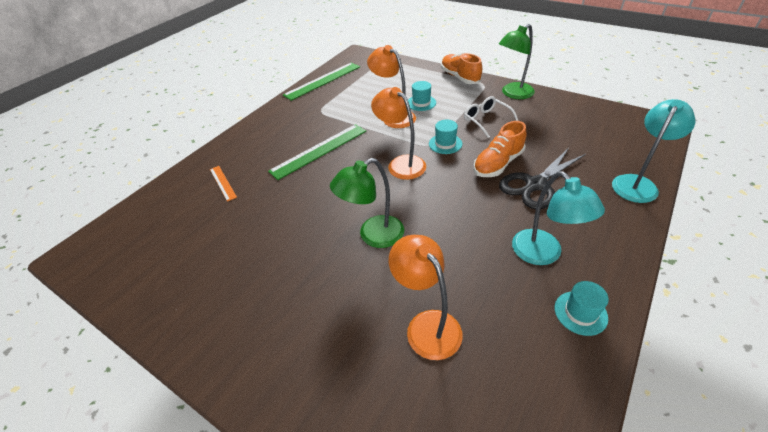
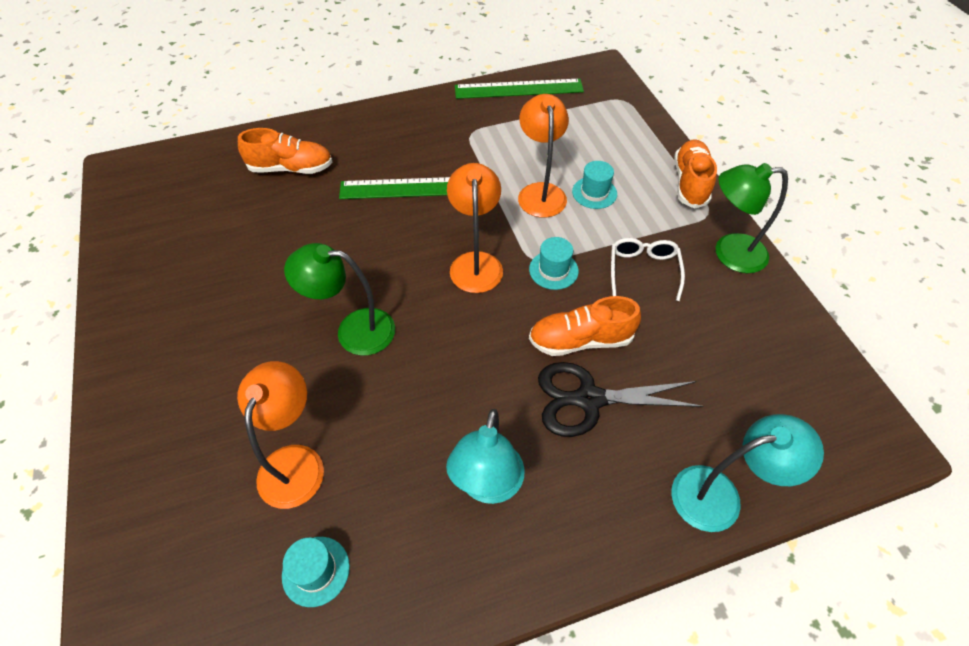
camera: 35 degrees right, 10 degrees up
orange ruler [210,166,237,202] -> orange shoe [238,128,333,174]
turquoise hat [555,281,609,336] -> turquoise hat moved to [282,537,350,607]

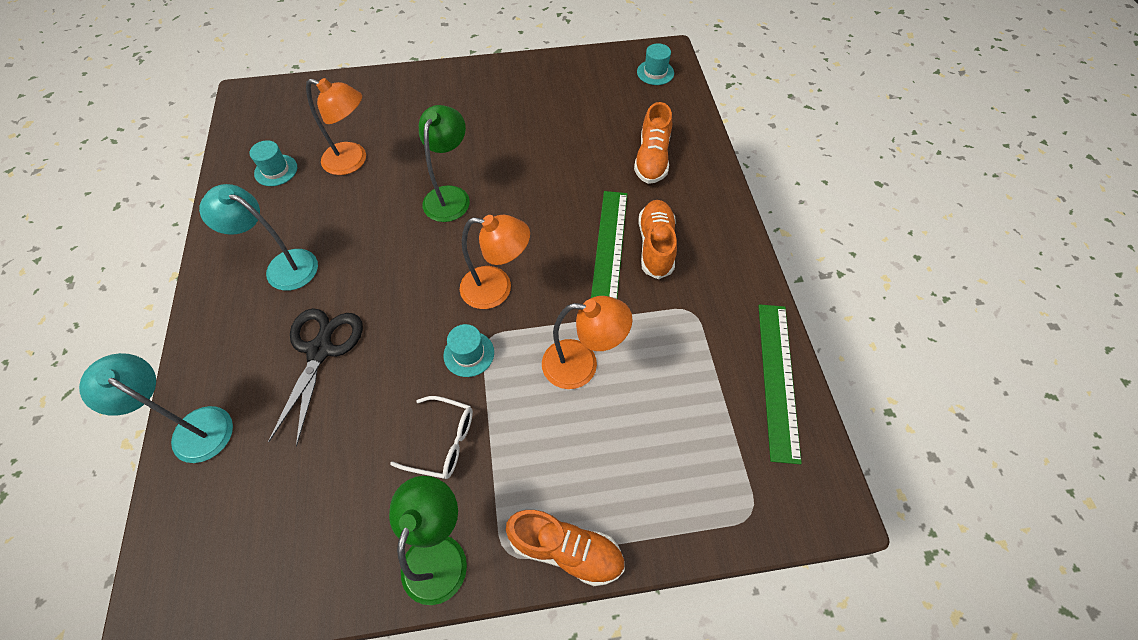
camera: 100 degrees right, 5 degrees up
orange shoe [529,296,641,356] -> orange shoe moved to [638,200,677,279]
turquoise hat [572,161,617,209] -> turquoise hat moved to [637,43,674,85]
turquoise lamp [672,414,824,532] -> turquoise lamp turned 120 degrees clockwise [79,353,233,463]

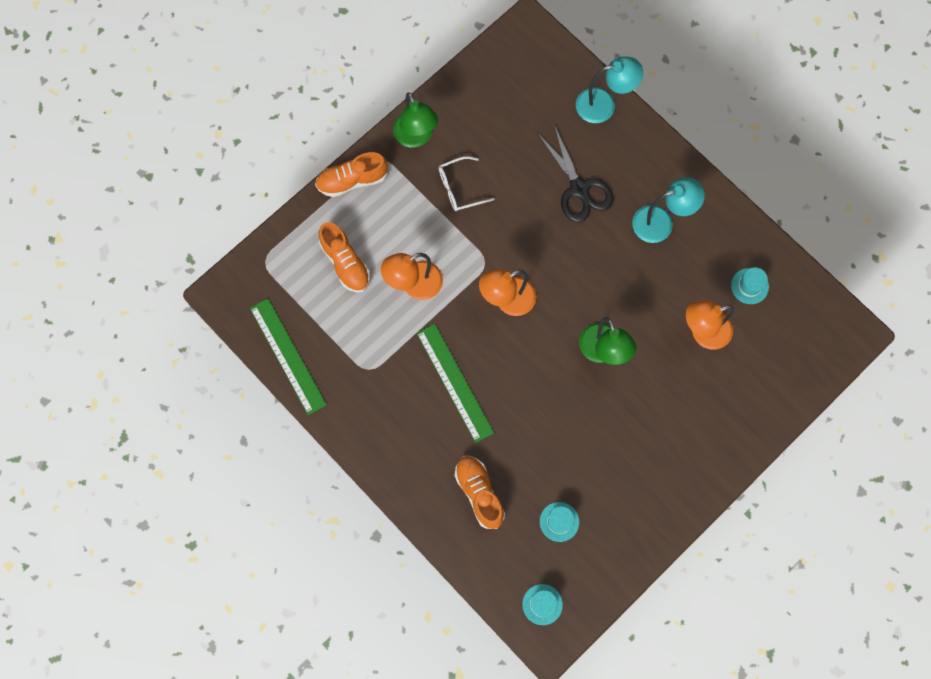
camera: 145 degrees right, 15 degrees up
turquoise hat [443,324,494,377] -> turquoise hat moved to [540,502,579,542]
orange shoe [638,200,677,279] -> orange shoe moved to [319,222,370,293]

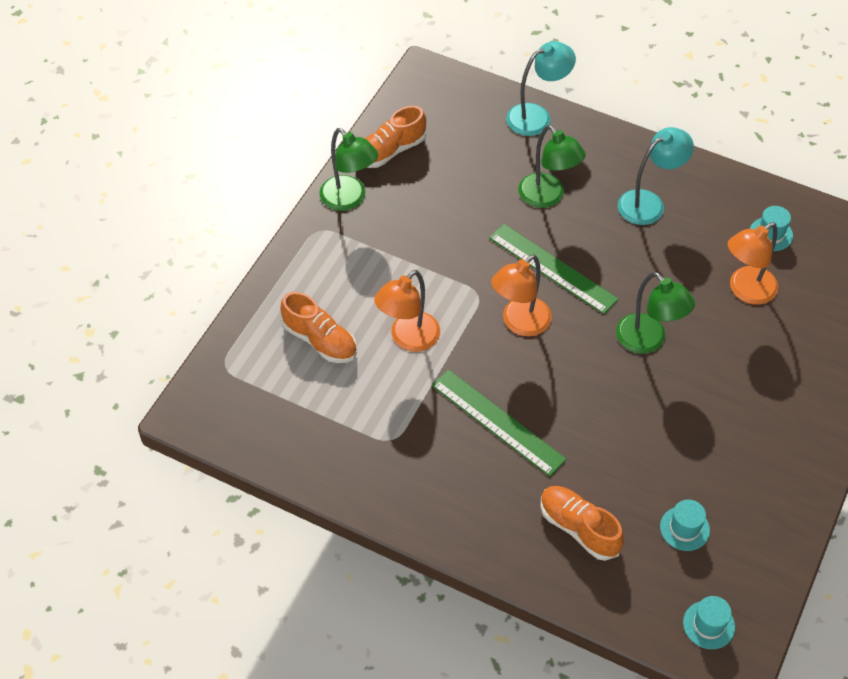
camera: 20 degrees left, 20 degrees down
green ruler [250,298,327,415] -> green ruler moved to [489,224,618,314]
orange shoe [315,152,388,197] -> orange shoe moved to [365,106,426,168]
white glasses [439,156,495,211] -> none
black scissors [538,125,614,222] -> green lamp [518,125,586,208]

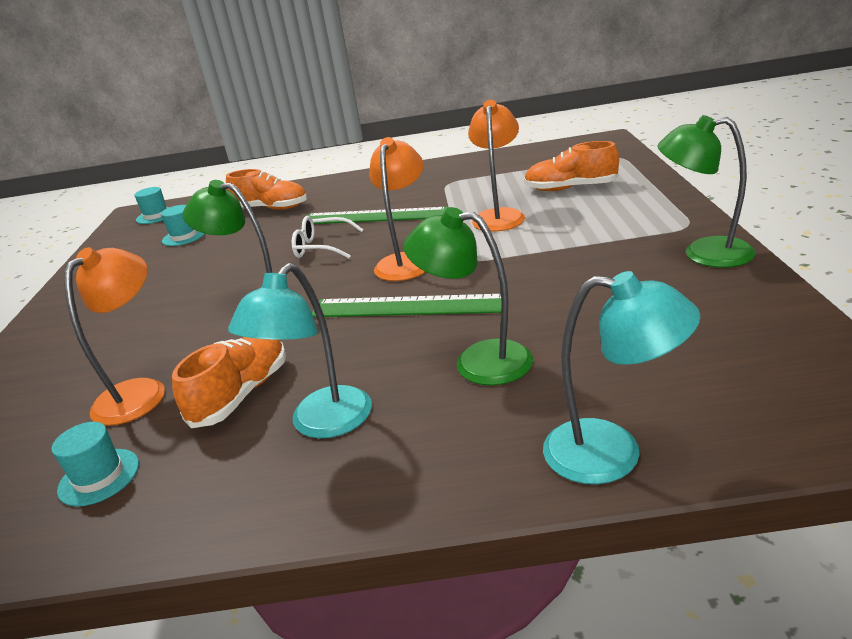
camera: 155 degrees right, 25 degrees down
orange shoe [365,106,426,168] -> orange shoe moved to [172,337,286,428]
turquoise lamp [506,41,576,136] -> turquoise lamp turned 105 degrees counterclockwise [543,271,701,484]
none -> white glasses [292,216,364,259]

